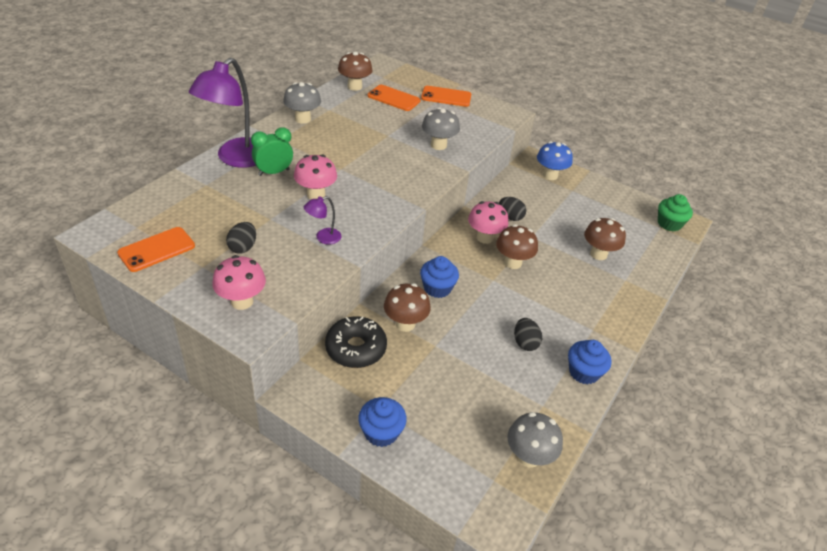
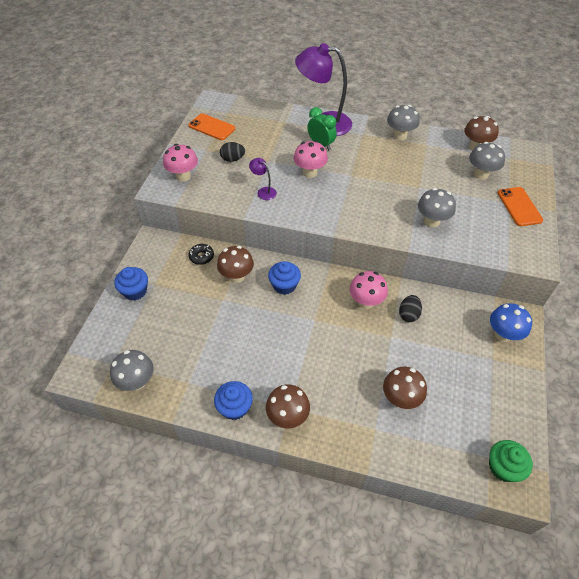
camera: 75 degrees right, 10 degrees up
black donut [325,316,387,368] -> black donut [189,244,214,265], size x0.56
orange phone [368,85,421,111] -> grey mushroom [469,142,505,180]
brown mushroom [496,224,538,269] -> brown mushroom moved to [266,384,310,428]
black egg [514,318,542,351] -> none

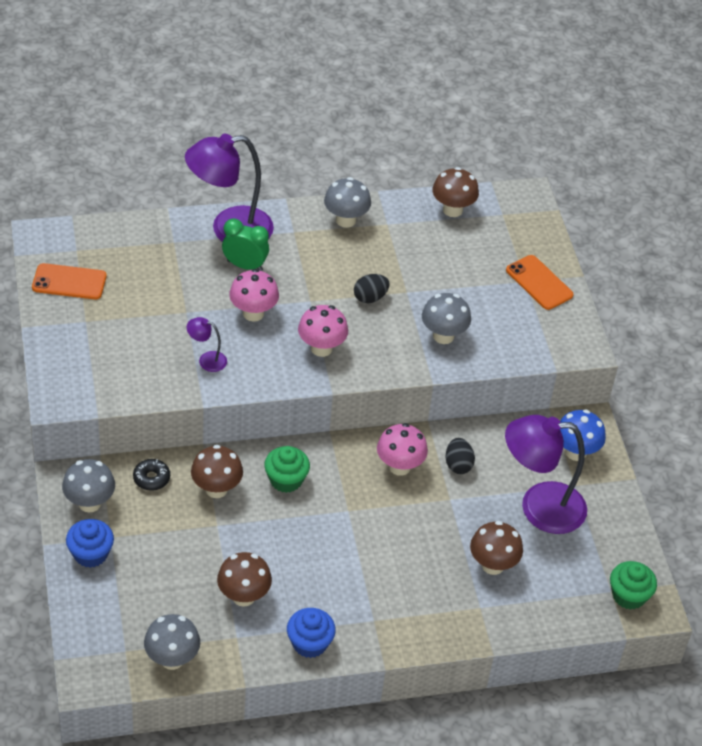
camera: 30 degrees left, 5 degrees down
pink mushroom [163,144,198,182] -> pink mushroom moved to [298,305,348,357]
black egg [220,142,245,162] -> black egg moved to [354,274,389,303]
brown mushroom [266,384,310,428] -> brown mushroom moved to [217,552,272,607]
blue cupcake [268,261,301,295] -> green cupcake [264,446,310,493]
grey mushroom [469,142,505,180] -> grey mushroom moved to [62,459,115,512]
none -> purple lamp [505,415,587,534]

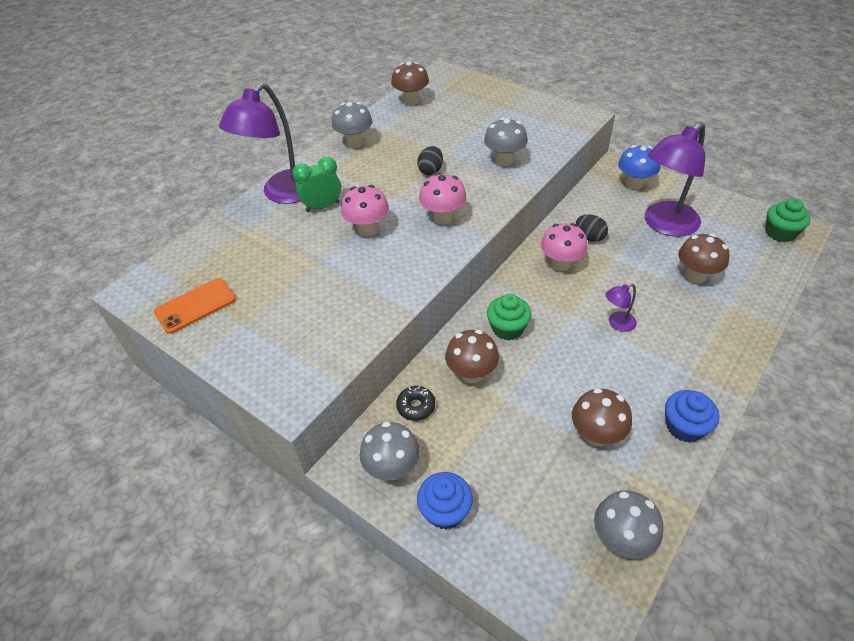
camera: 35 degrees left, 0 degrees up
purple lamp [187,317,227,372] -> purple lamp moved to [605,283,637,332]
orange phone [506,255,574,310] -> none

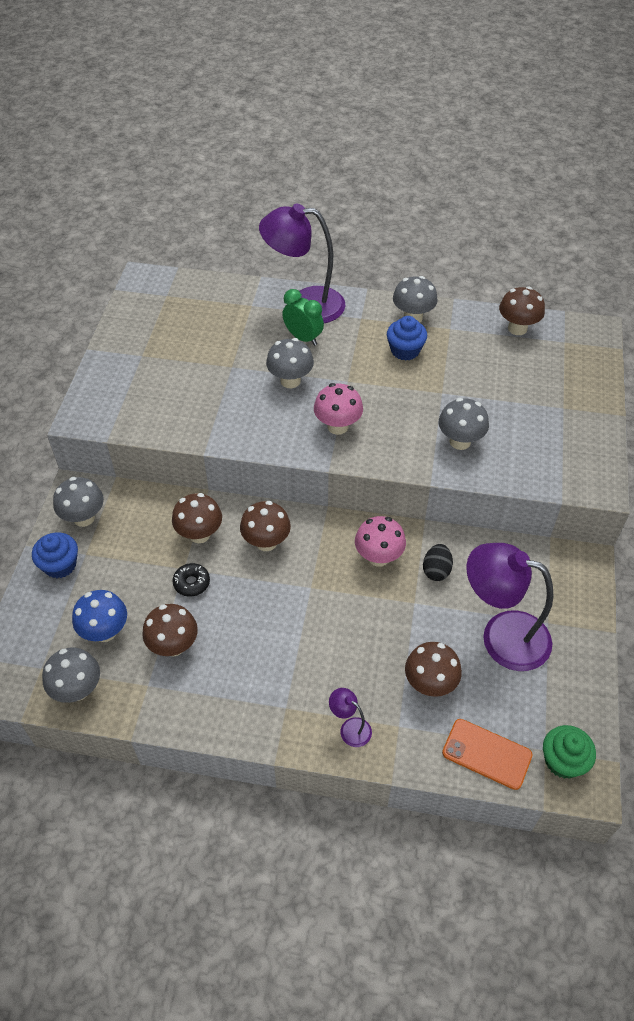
camera: 60 degrees right, 5 degrees up
orange phone [154,278,236,334] -> orange phone moved to [442,719,533,790]
pink mushroom [341,185,389,237] -> grey mushroom [266,338,314,388]
black donut [396,386,435,421] -> black donut moved to [173,563,210,597]
black egg [417,146,443,175] -> none
green cupcake [487,294,532,340] -> brown mushroom [240,501,291,551]
purple lamp [605,283,637,332] -> purple lamp moved to [329,688,372,747]
blue mushroom [618,145,660,190] -> blue mushroom moved to [72,590,127,642]
blue cupcake [665,390,720,442] -> blue cupcake moved to [387,316,427,361]

